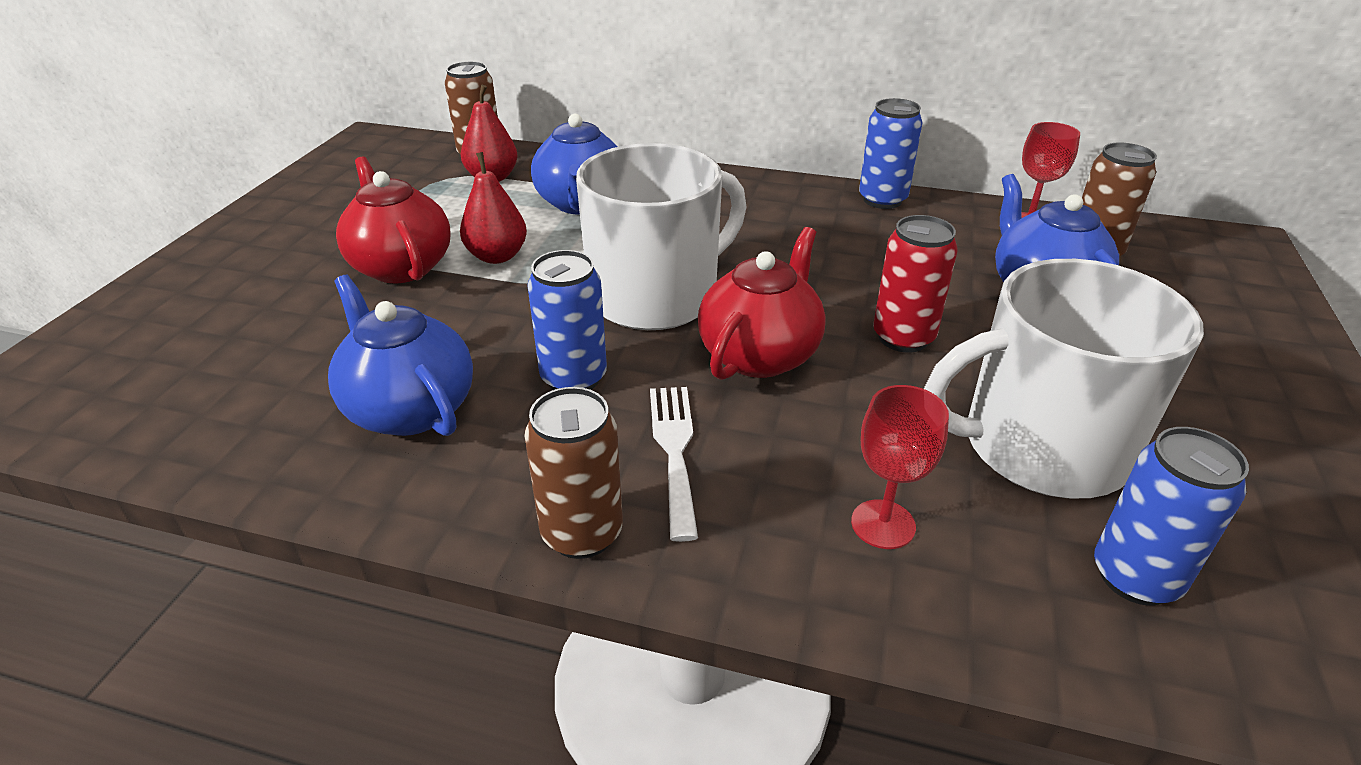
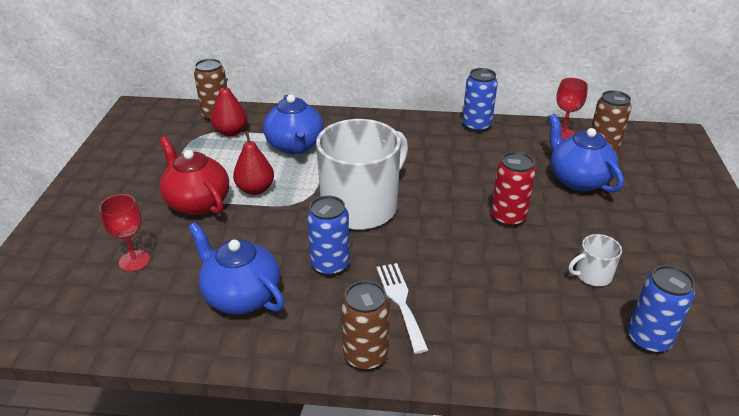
camera: 10 degrees left, 0 degrees up
red teapot [698,227,826,380] -> none
red goblet [851,385,949,549] -> red goblet moved to [99,194,150,272]
white mug [924,259,1204,498] -> white mug [568,234,622,286], size x0.42

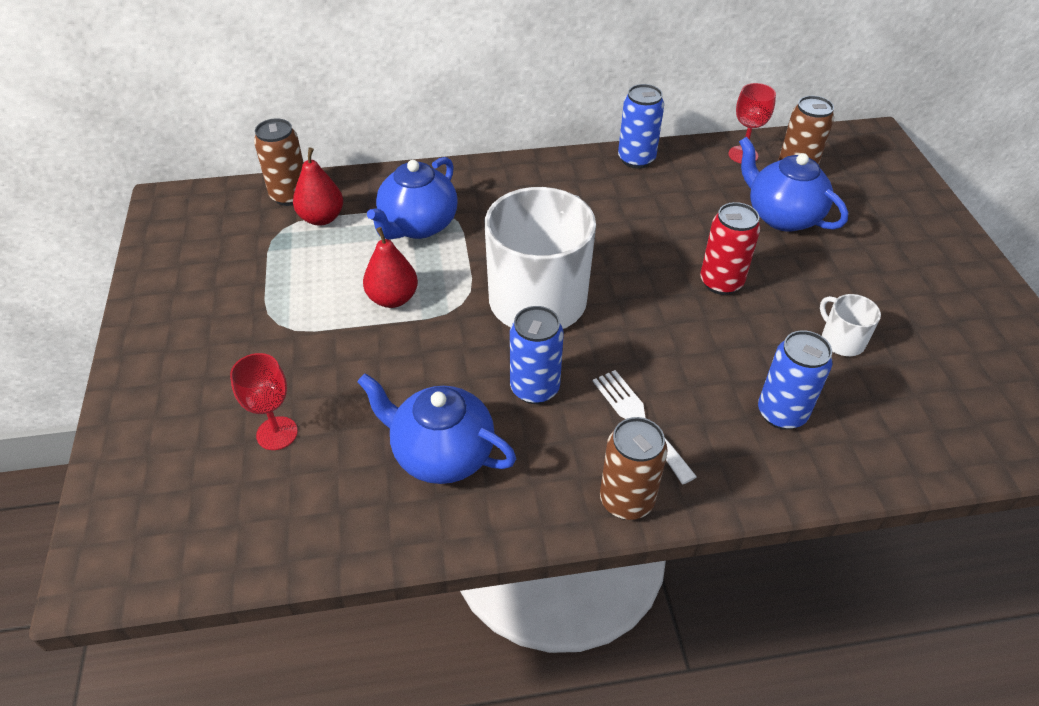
camera: 15 degrees left, 10 degrees up
red teapot [160,136,229,215] -> none
blue teapot [263,95,323,154] -> blue teapot turned 60 degrees clockwise [367,157,458,240]
white mug [568,234,622,286] -> white mug turned 90 degrees clockwise [820,294,881,356]
blue can [628,265,695,353] -> blue can moved to [758,330,832,430]

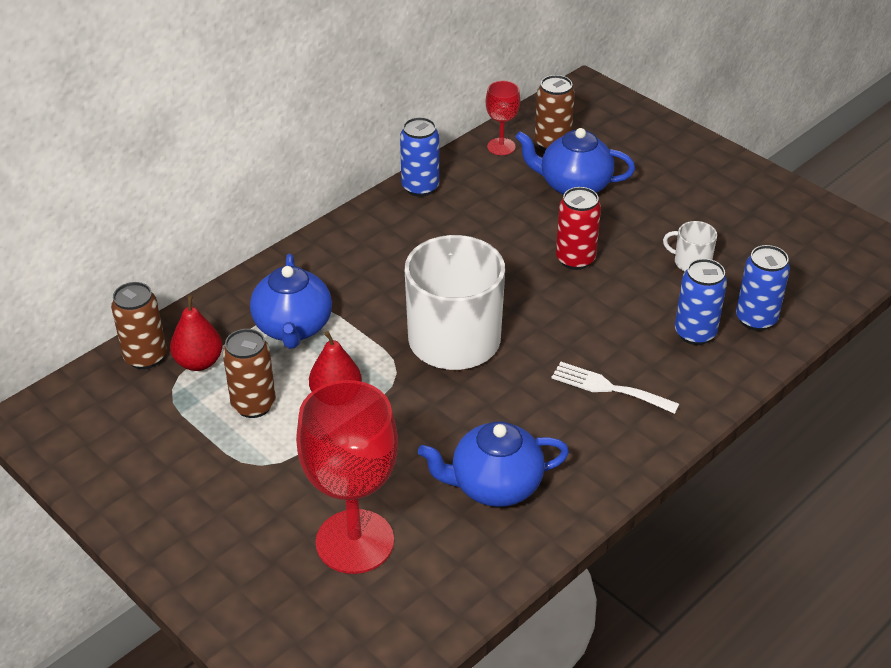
camera: 35 degrees left, 5 degrees down
red goblet [230,353,298,450] -> red goblet [296,380,398,574], size x2.04
blue can [510,306,564,404] -> blue can moved to [736,245,790,331]
brown can [600,417,668,520] -> brown can moved to [223,329,276,418]

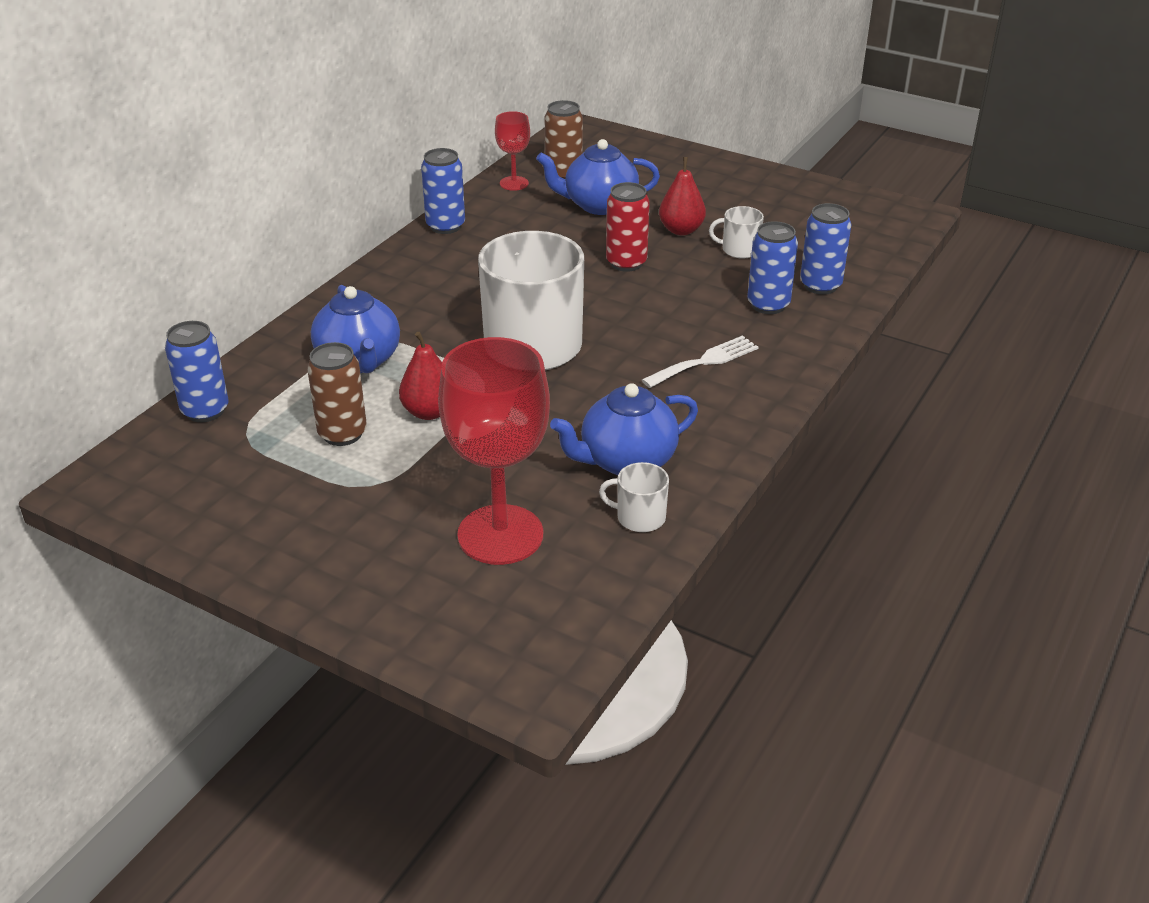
camera: 15 degrees left, 5 degrees down
brown can [111,282,166,369] -> blue can [165,321,229,422]
red pear [170,295,223,371] -> red pear moved to [659,157,706,235]
white fork [552,362,679,414] -> white fork turned 135 degrees clockwise [642,335,758,388]
none -> white mug [599,462,669,532]

